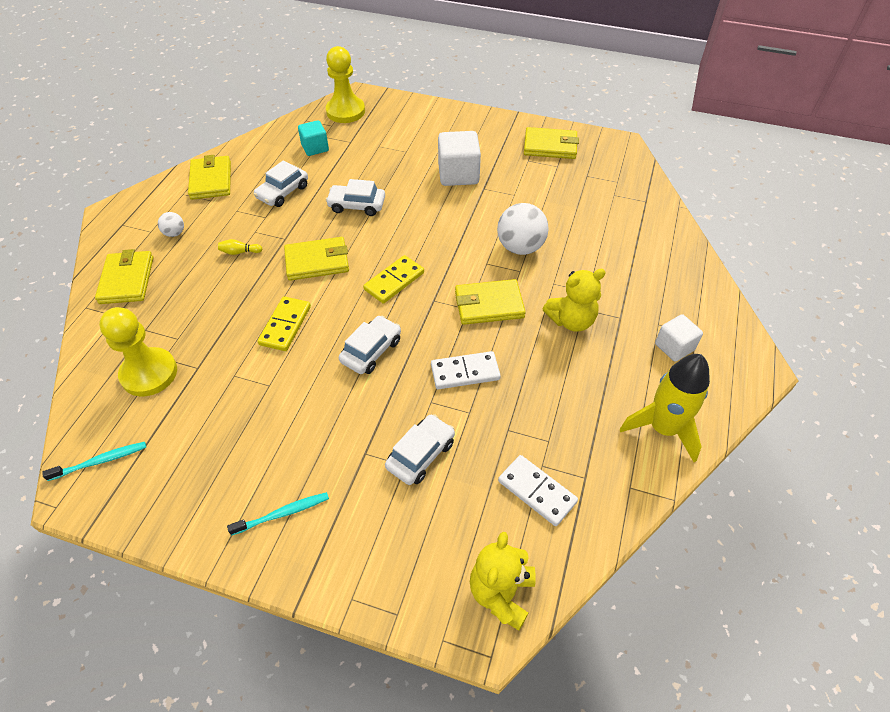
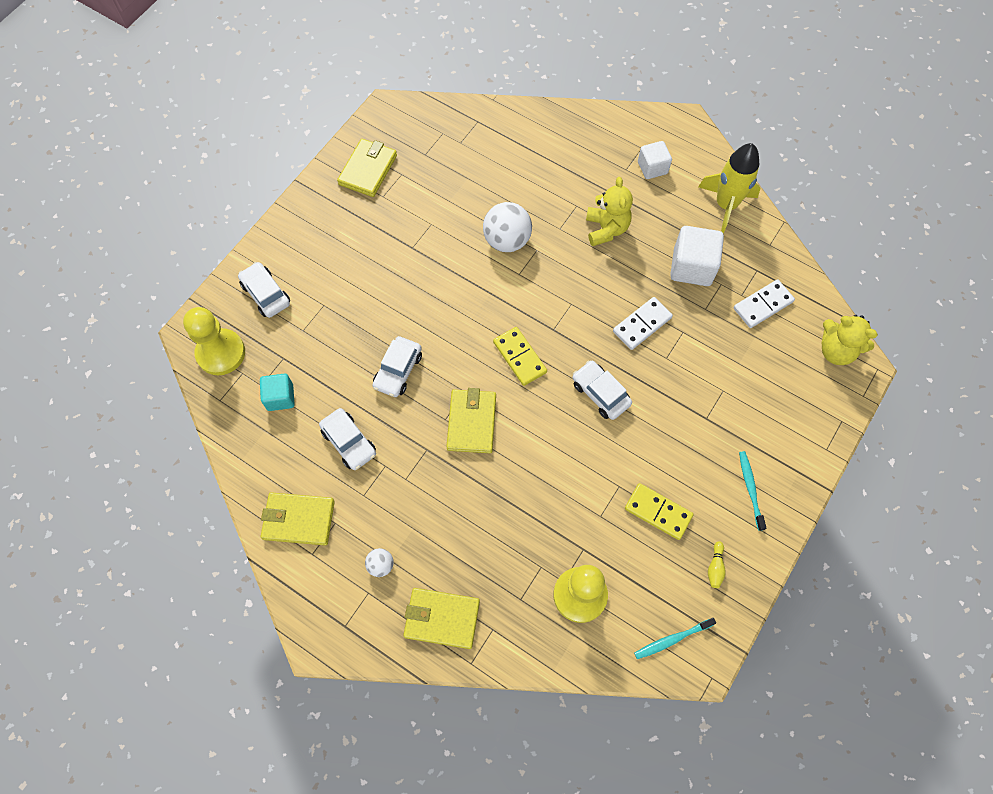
camera: 75 degrees left, 15 degrees up
turquoise toothbrush [42,442,146,481] -> turquoise toothbrush turned 105 degrees counterclockwise [634,618,716,659]
yellow bowling pin [218,239,262,255] -> yellow bowling pin moved to [708,541,726,588]
yellow domino [258,296,311,351] -> yellow domino moved to [625,483,694,540]
white car [385,414,455,485] -> white car moved to [238,262,290,318]
white domino [431,351,501,389] -> white domino turned 45 degrees clockwise [613,297,673,350]
white cube [438,131,481,186] -> white cube moved to [670,226,724,286]
yellow wallet [455,279,526,325] -> none

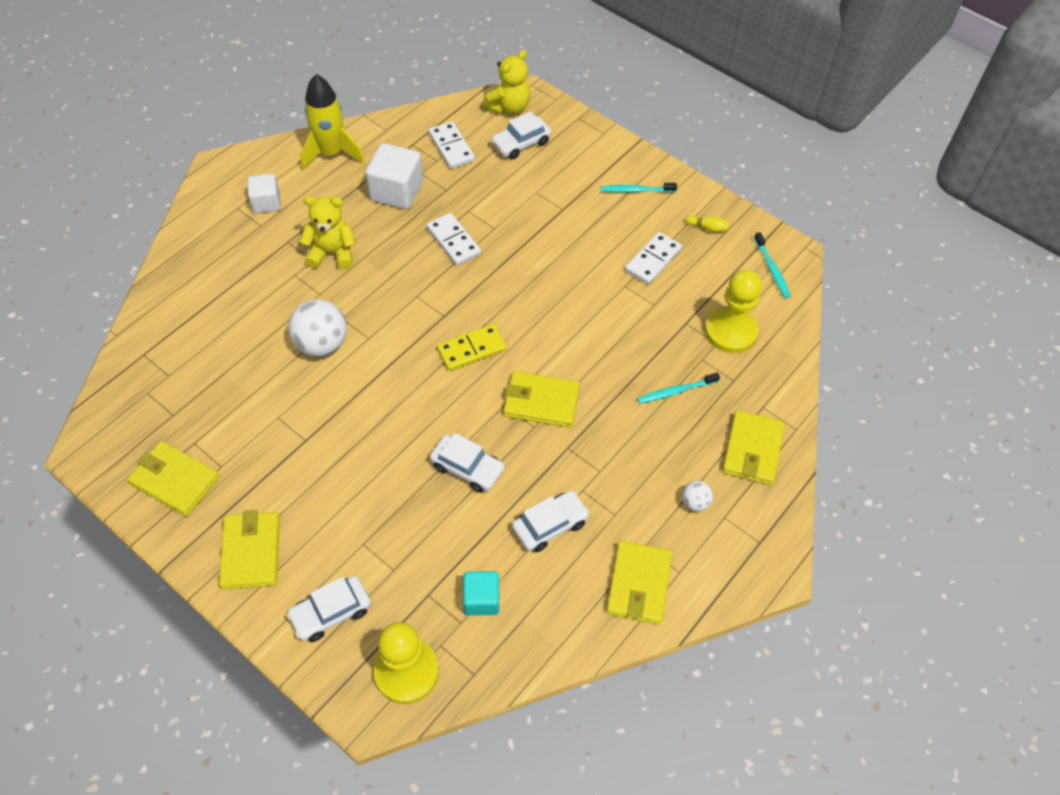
camera: 85 degrees left, 10 degrees down
white car [572,360,632,420] -> white car moved to [491,111,551,159]
yellow domino [625,483,694,540] -> white domino [625,232,682,284]
none -> yellow wallet [219,510,280,589]
none -> turquoise toothbrush [637,372,720,404]

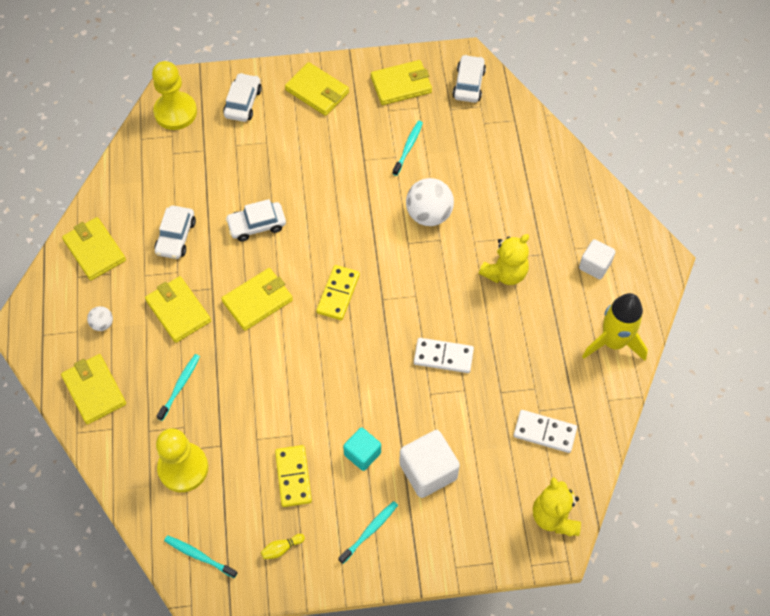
camera: 135 degrees right, 5 degrees up
white cube [366,143,423,209] -> white cube moved to [399,430,460,498]
turquoise cube [463,571,499,616] -> turquoise cube moved to [343,427,381,471]
white car [491,111,551,159] -> white car moved to [452,55,486,103]
white domino [625,232,682,284] -> yellow domino [275,445,312,507]
none -> yellow wallet [145,276,211,343]
none -> turquoise toothbrush [393,121,423,176]

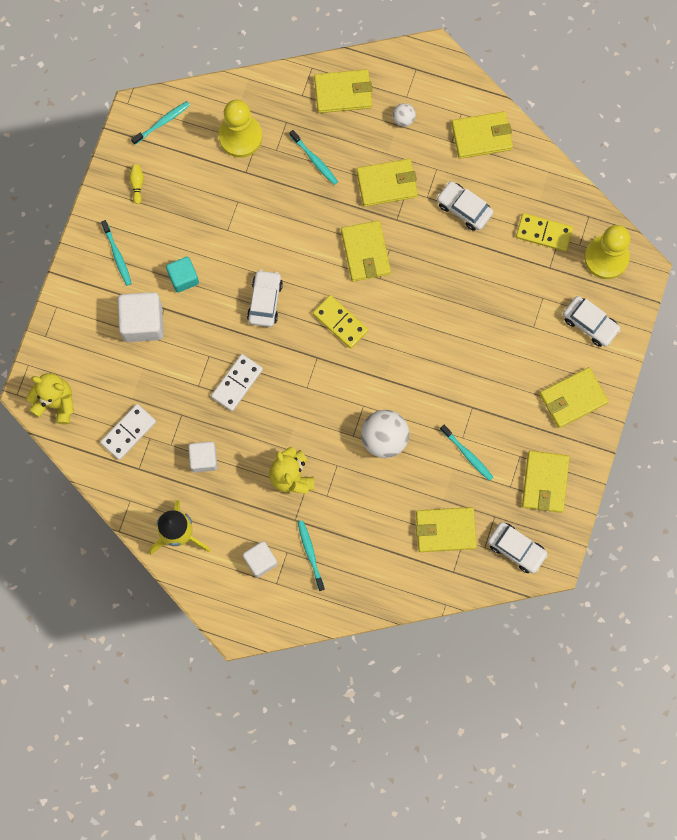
camera: 115 degrees right, 15 degrees up
white car [225,199,286,241] -> white car moved to [247,270,283,327]
yellow domino [275,445,312,507] -> yellow domino moved to [516,213,573,252]
none -> white cube [188,442,217,473]
none -> turquoise toothbrush [298,520,325,591]
none -> yellow wallet [416,507,477,552]

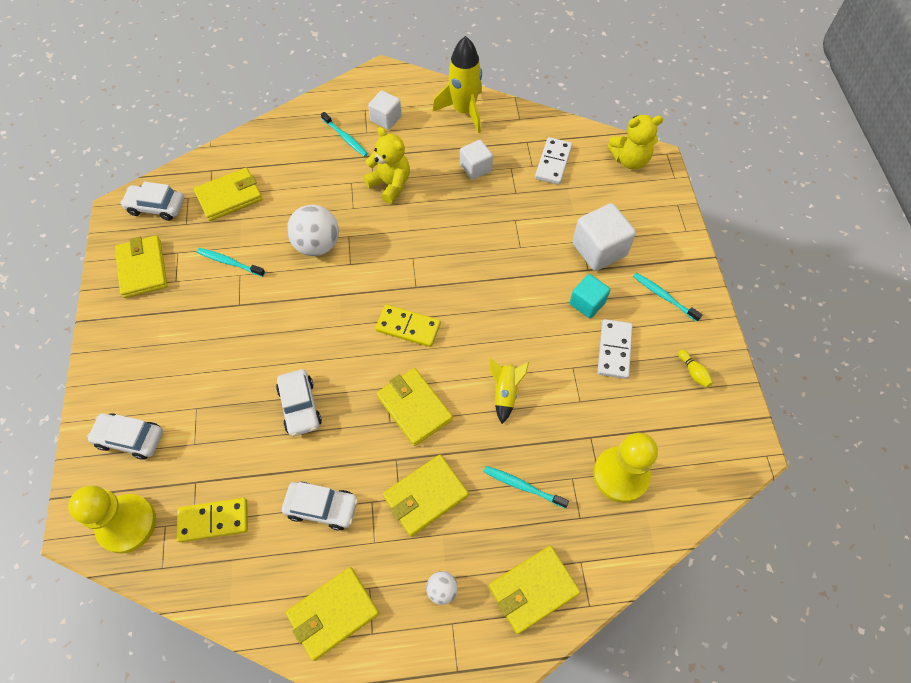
camera: 155 degrees right, 15 degrees down
turquoise toothbrush [131,101,190,145] -> none
white domino [211,354,263,411] -> white domino moved to [597,319,633,379]
white car [247,270,283,327] -> white car moved to [276,369,322,436]
yellow wallet [540,367,609,428] -> none
none -> yellow rocket [489,358,529,424]

